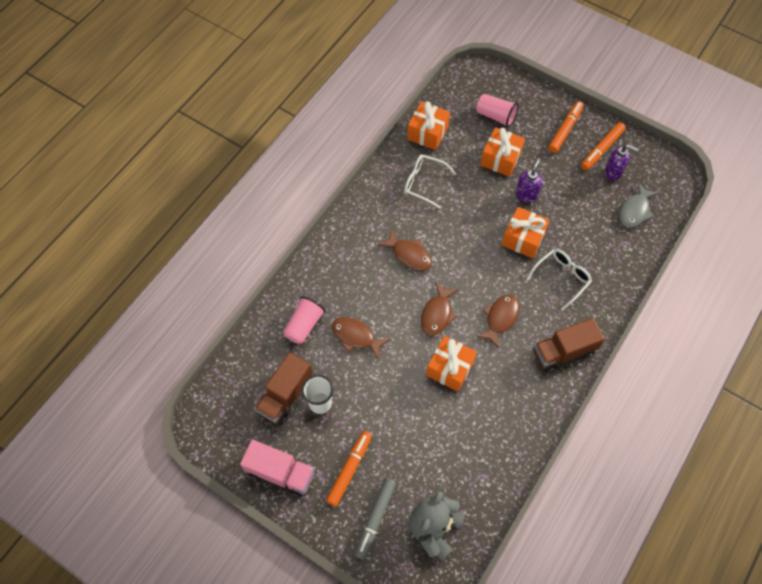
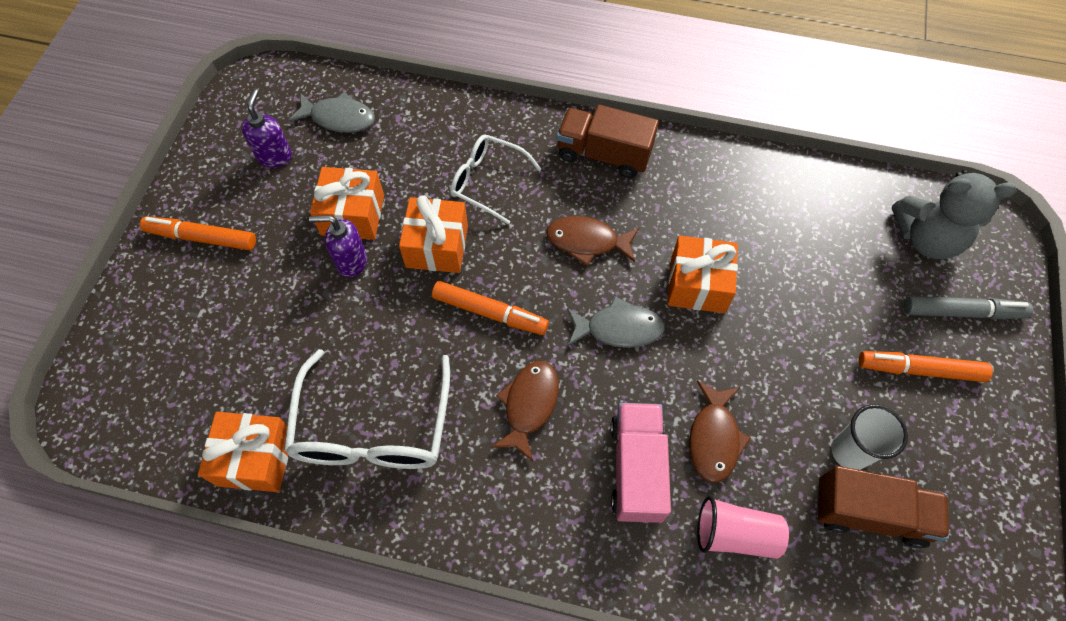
camera: 110 degrees left, 0 degrees up
pink truck [240,440,315,497] -> pink truck moved to [610,403,671,523]
white glasses [404,154,456,209] -> white glasses [284,349,450,469], size x1.61
brown fish [421,282,459,336] -> grey fish [567,296,665,348]
pink cup [476,94,519,127] -> none
orange gift [481,127,525,177] -> orange gift moved to [310,167,384,240]
brown truck [533,318,605,373] -> brown truck turned 150 degrees clockwise [556,105,659,178]
orange marker [581,122,626,170] -> orange marker moved to [432,281,549,335]

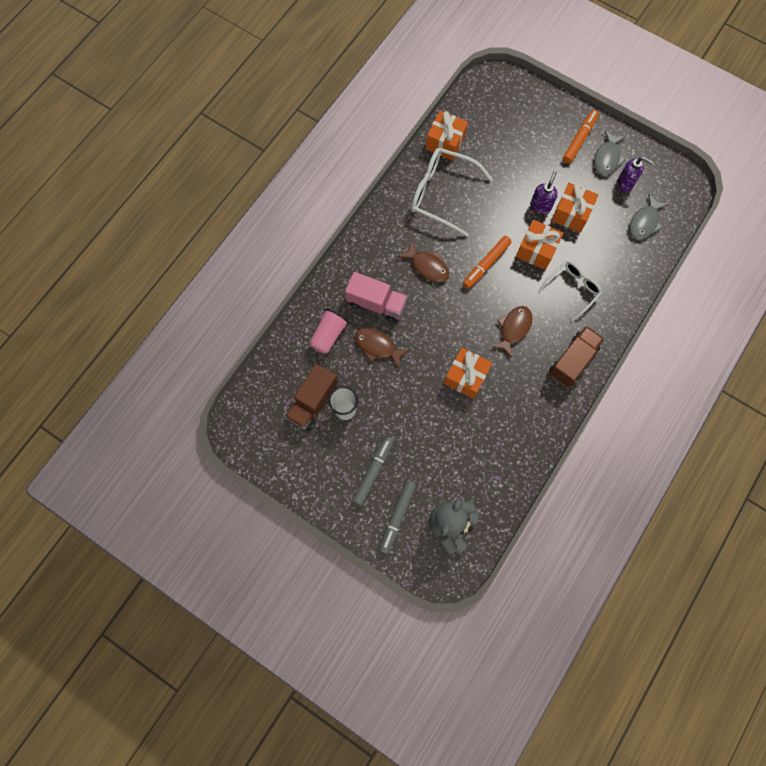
camera: 110 degrees right, 10 degrees up
grey fish [567,296,665,348] -> grey fish moved to [594,130,626,176]
orange marker [859,351,993,382] -> grey marker [352,437,394,506]

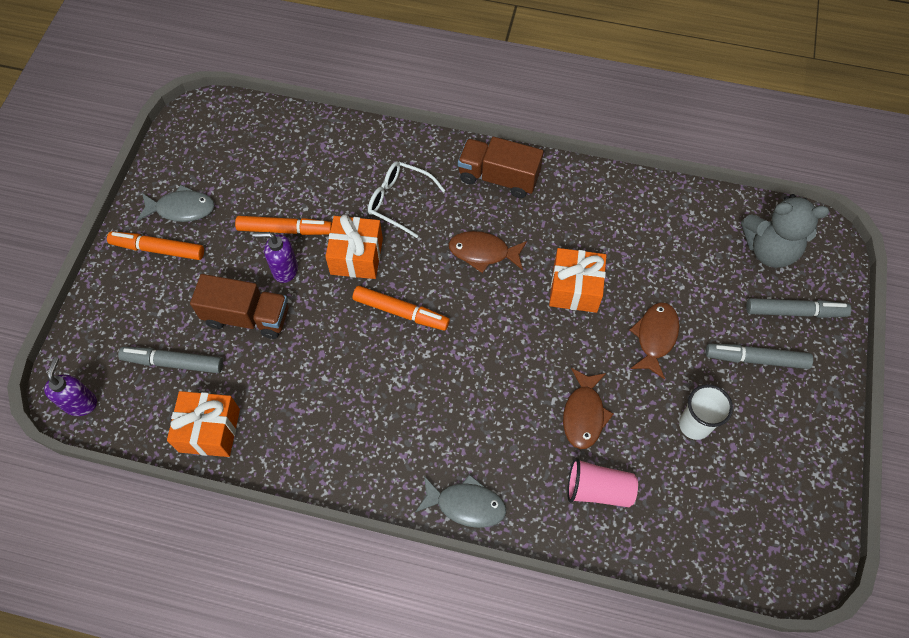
camera: 110 degrees left, 10 degrees down
brown truck [284,364,338,431] -> brown truck moved to [190,274,289,339]
pink truck [345,272,408,323] -> none
brown fish [398,242,449,283] -> brown fish moved to [629,302,679,380]
white glasses [411,148,492,237] -> none
orange gift [551,183,599,233] -> orange marker [235,216,332,235]
purple soap dispenser [617,156,654,192] -> purple soap dispenser moved to [44,357,97,416]
grey fish [629,194,668,240] -> grey fish moved to [415,474,506,528]
none -> grey marker [118,347,223,373]

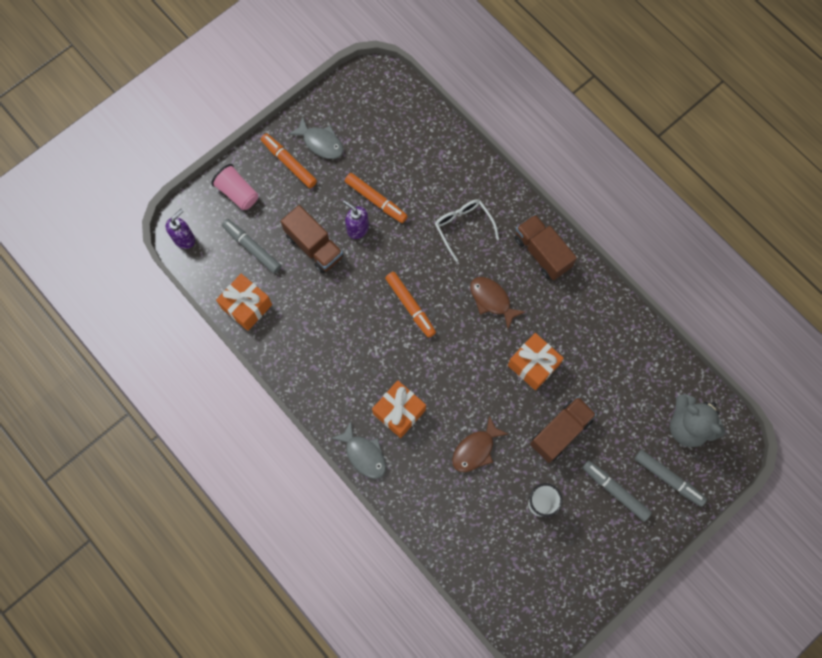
camera: 35 degrees right, 10 degrees up
orange gift [325,215,383,279] -> orange gift moved to [372,381,426,438]
pink cup [567,458,638,507] -> pink cup moved to [211,164,258,210]
brown fish [629,302,679,380] -> brown truck [530,396,597,463]

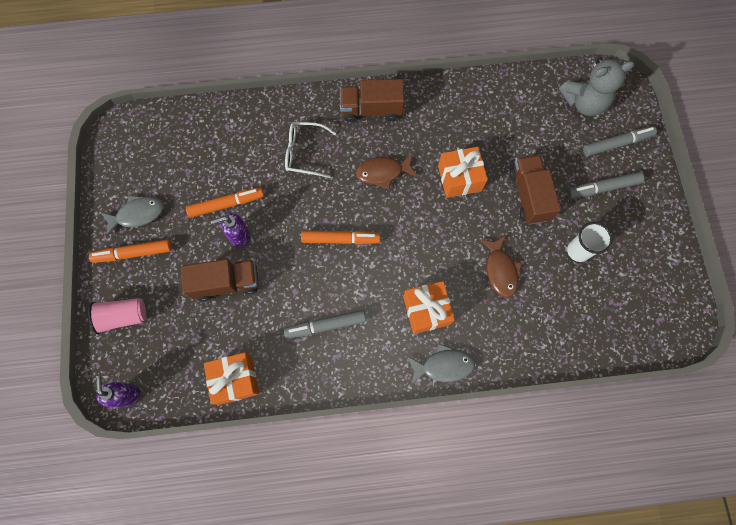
camera: 55 degrees left, 0 degrees up
grey marker [222,219,282,274] -> grey marker moved to [284,310,366,339]

